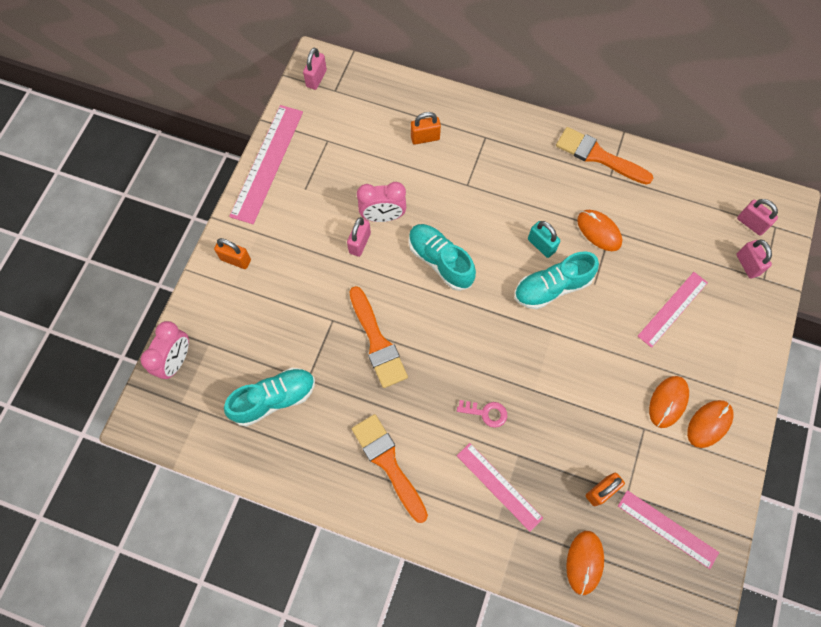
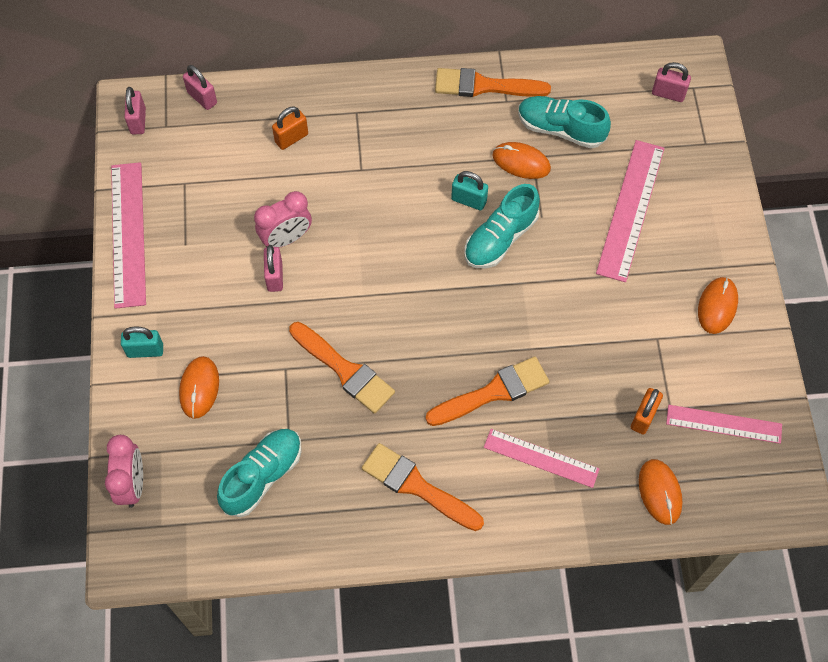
camera: 25 degrees left, 5 degrees down
orange padlock [214,238,251,269] -> turquoise padlock [121,327,163,358]
turquoise shoe [409,224,476,291] -> turquoise shoe moved to [518,96,611,149]
pink key [457,400,507,428] -> orange brush [426,356,549,426]
pink ruler [638,272,708,348] -> pink ruler [596,140,665,282], size x1.54
orange mouse [649,376,689,428] -> orange mouse moved to [179,356,219,419]
pink padlock [736,239,772,279] -> pink padlock moved to [183,65,217,110]

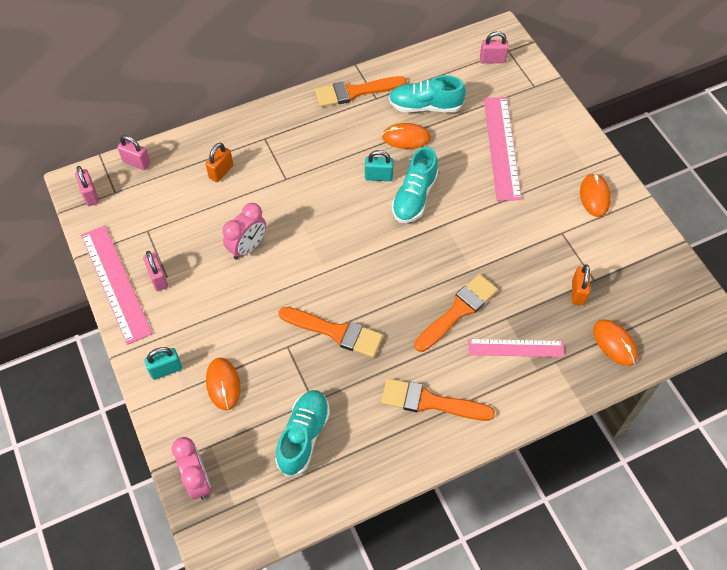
camera: 20 degrees left, 5 degrees down
pink padlock [264,245,283,292] -> pink padlock moved to [143,251,168,291]
pink ruler [666,405,782,444] -> none

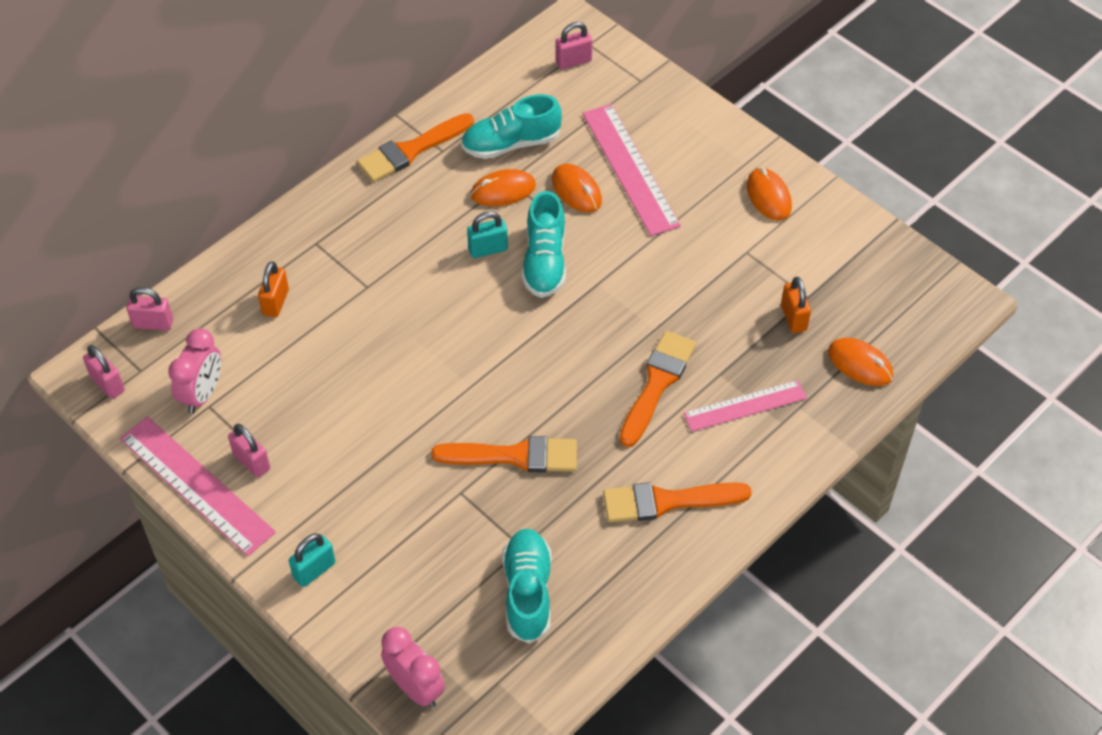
camera: 20 degrees left, 5 degrees down
orange mouse [206,358,241,410] -> orange mouse moved to [552,164,602,212]
pink clock [222,203,266,260] -> pink clock moved to [168,328,221,413]

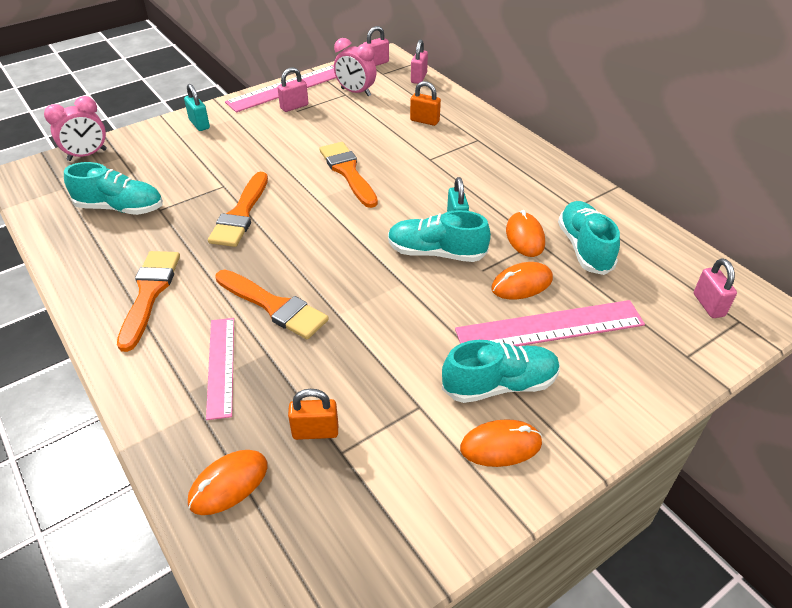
camera: 100 degrees right, 10 degrees down
orange brush [357,113,474,182] -> orange brush moved to [319,142,378,208]
none -> turquoise shoe [442,340,560,403]

